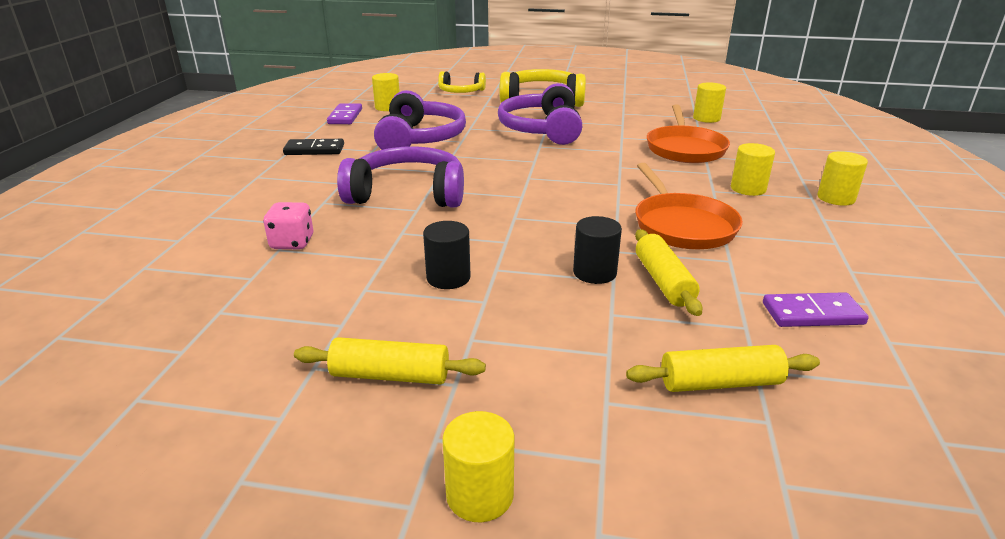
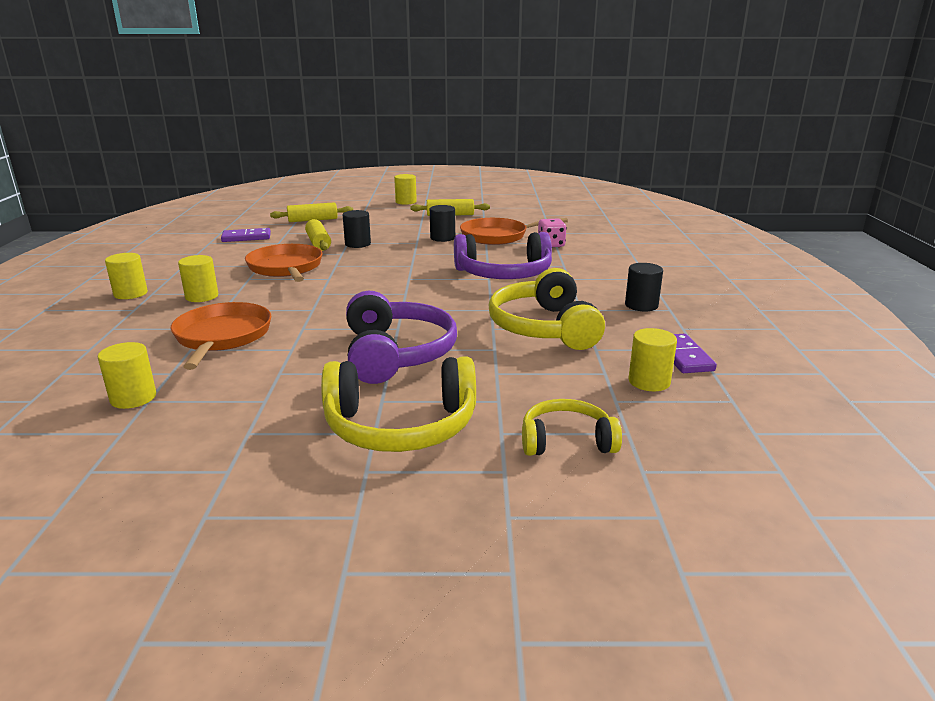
camera: 170 degrees right, 5 degrees down
black domino [283,139,344,155] -> black cylinder [625,263,663,311]
purple headphones [374,90,466,150] -> yellow headphones [489,268,605,350]
none -> orange pan [460,218,568,245]

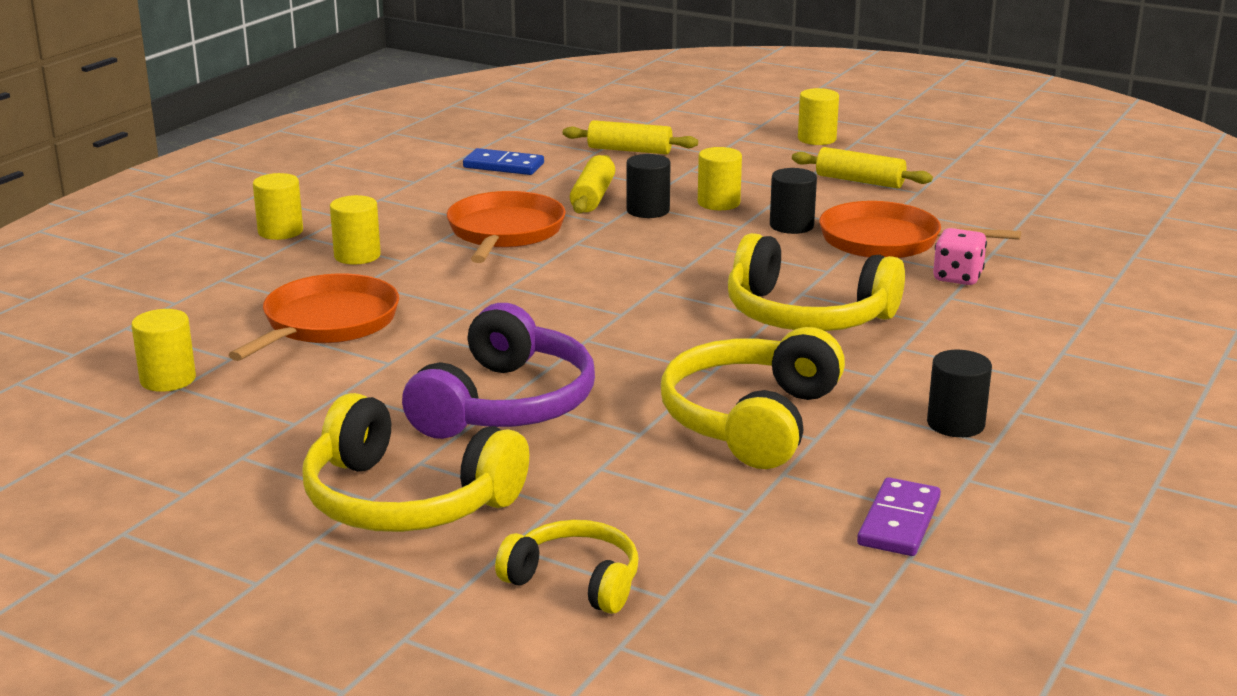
camera: 30 degrees right, 0 degrees up
purple domino [221,228,271,242] -> blue domino [463,148,544,175]
purple headphones [454,232,552,279] -> yellow headphones [728,233,905,331]
yellow cylinder [628,328,677,391] -> yellow cylinder moved to [698,147,742,210]

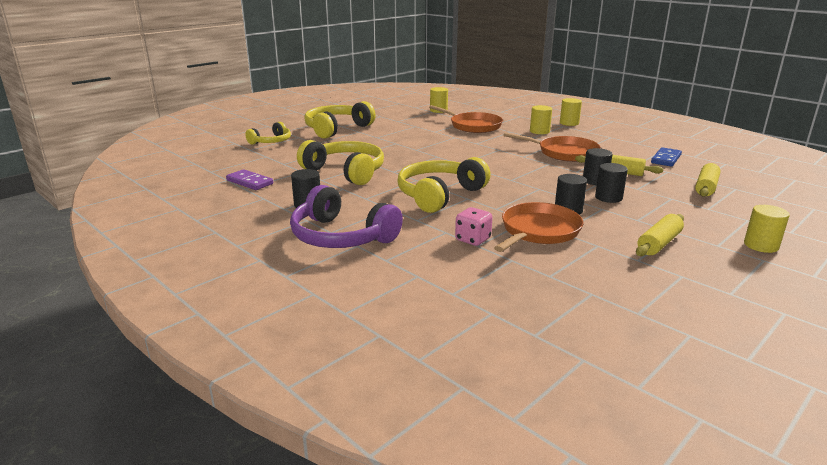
camera: 105 degrees right, 0 degrees up
purple headphones [402,303,595,439] -> purple headphones moved to [290,185,403,248]
yellow cylinder [698,147,742,210] -> black cylinder [595,163,628,203]

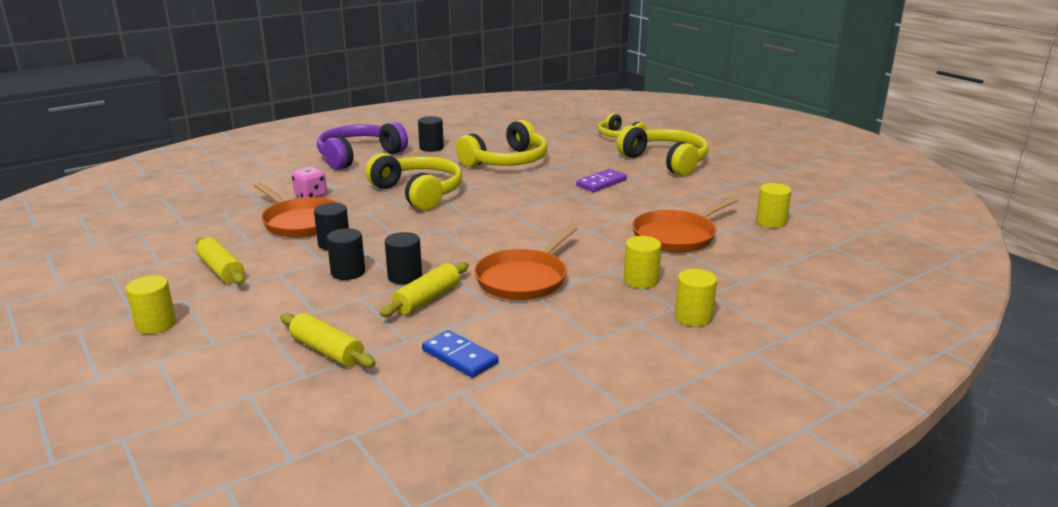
camera: 100 degrees right, 0 degrees up
purple domino [226,169,273,190] -> purple domino moved to [576,169,627,192]

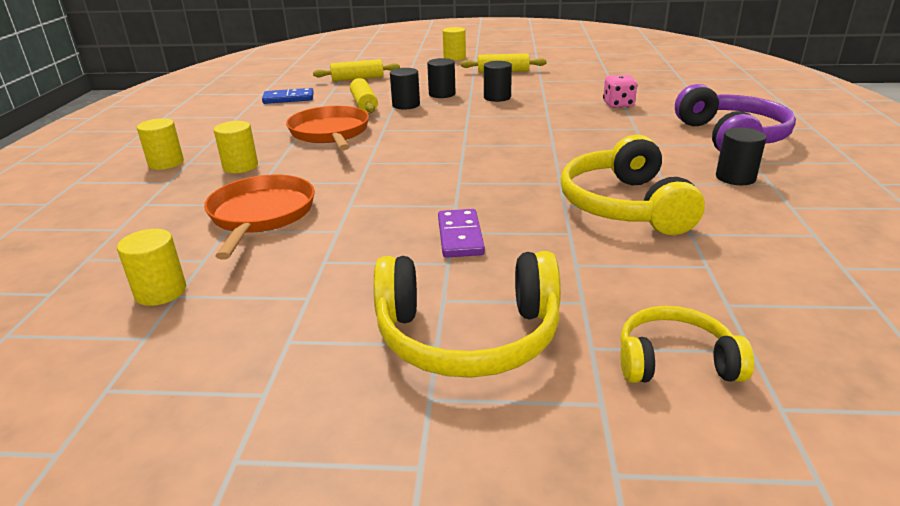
camera: 130 degrees right, 5 degrees up
orange pan [253,182,339,238] -> none
yellow headphones [365,153,462,211] -> none

